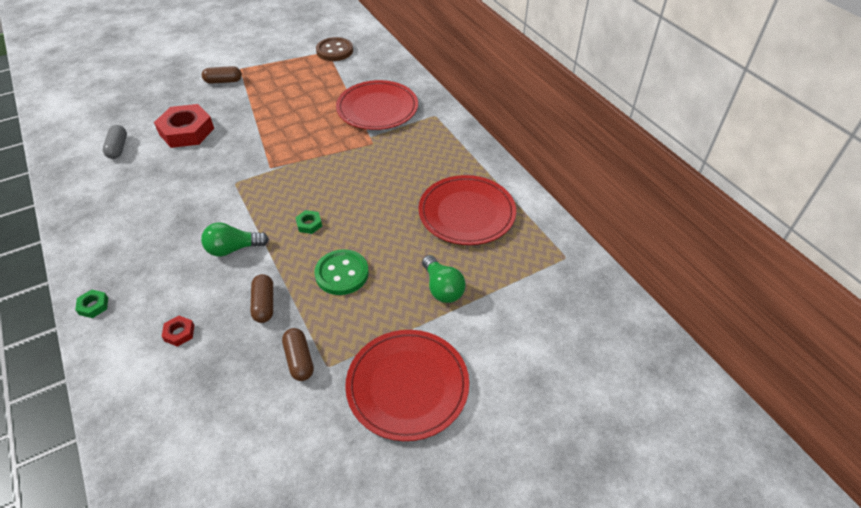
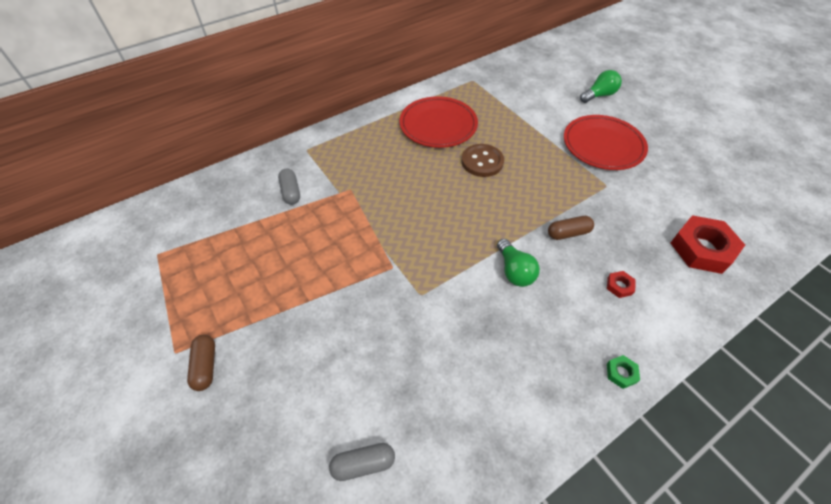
camera: 95 degrees left, 5 degrees up
red nut [154,104,214,148] -> red nut moved to [671,215,745,274]
brown capsule [282,328,314,381] -> none
green nut [295,210,322,234] -> none
green button [315,249,369,295] -> none
brown button [316,37,353,61] -> brown button moved to [461,144,504,177]
red plate [336,80,418,130] -> grey capsule [278,169,300,205]
green light bulb [422,255,466,303] -> green light bulb moved to [580,70,622,103]

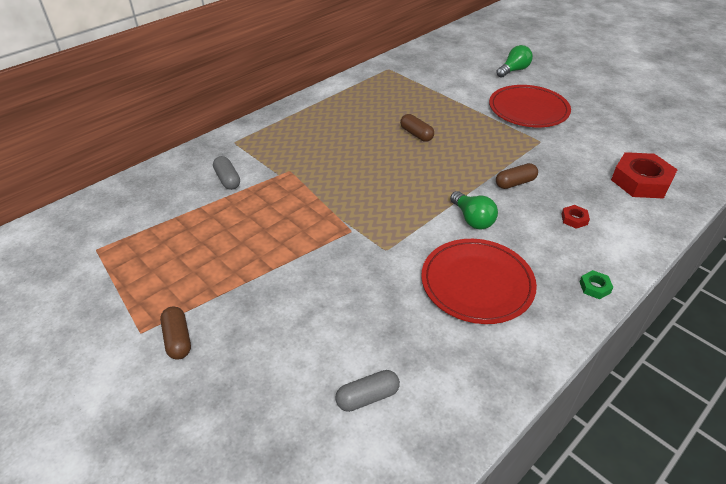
camera: 10 degrees left, 10 degrees down
red plate [400,96,478,148] -> red plate moved to [421,239,537,324]
brown button [461,144,504,177] -> brown capsule [400,114,434,142]

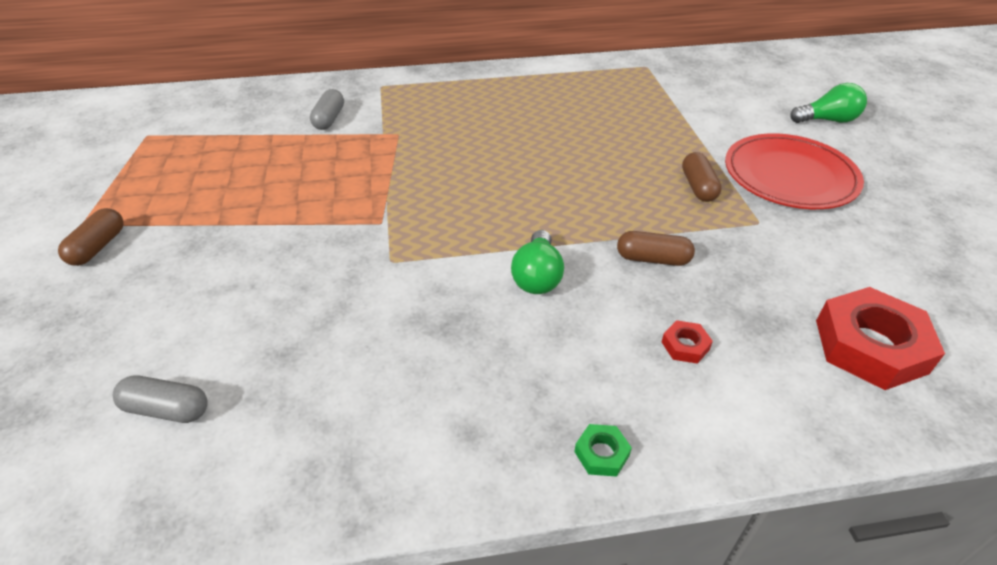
camera: 35 degrees right, 0 degrees up
brown capsule [400,114,434,142] -> brown capsule moved to [682,152,722,202]
red plate [421,239,537,324] -> none

